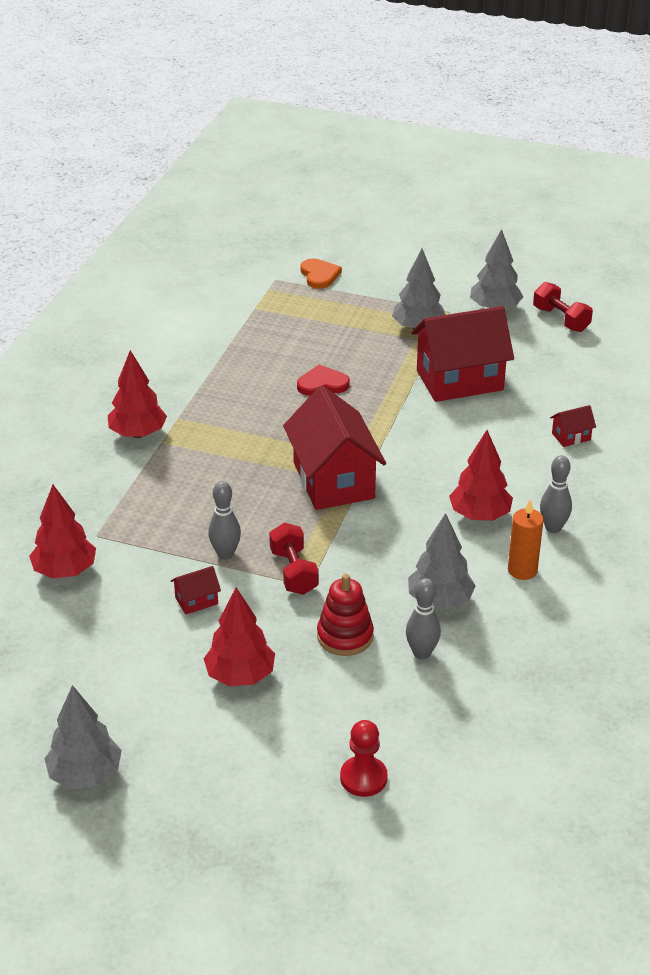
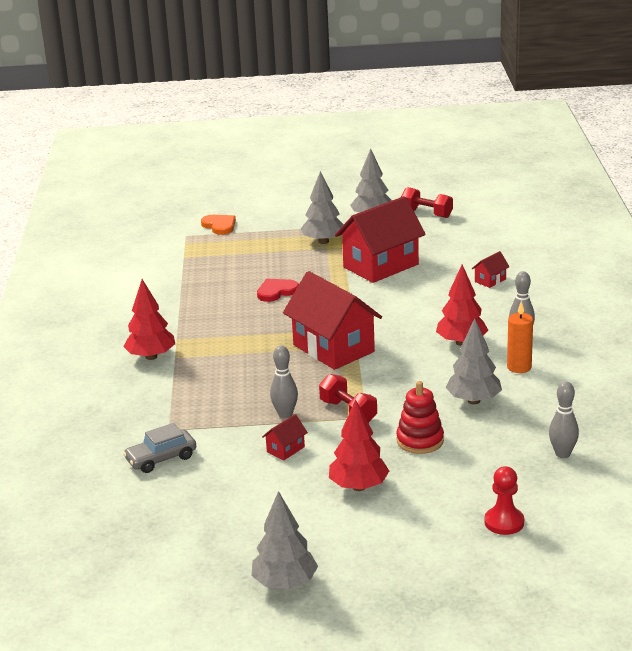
camera: 20 degrees left, 10 degrees down
red tree [29,485,96,579] -> grey car [123,423,196,473]
grey bowling pin [406,578,441,660] -> grey bowling pin moved to [549,382,579,458]

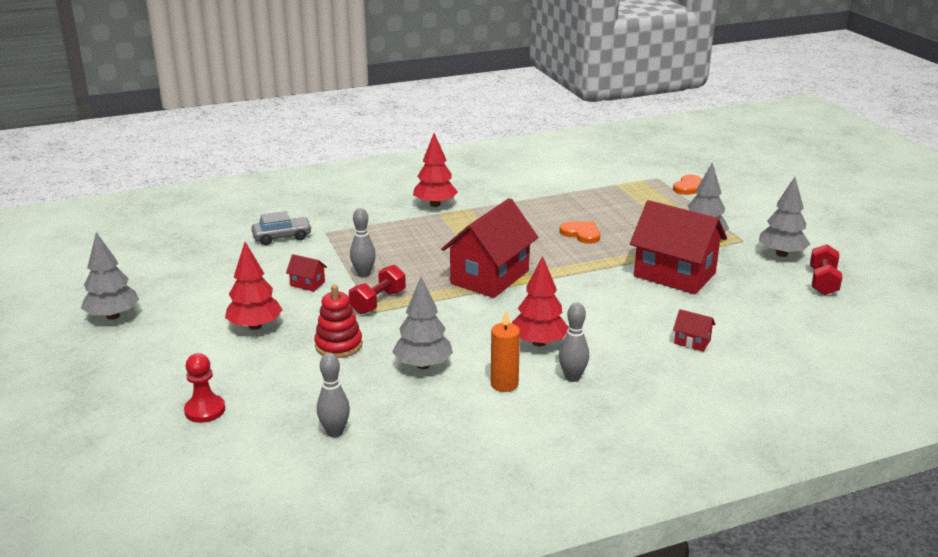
camera: 70 degrees right, 0 degrees up
grey car [123,423,196,473] -> grey car turned 120 degrees clockwise [251,211,312,245]
red heart [257,279,299,302] -> orange heart [559,222,600,244]

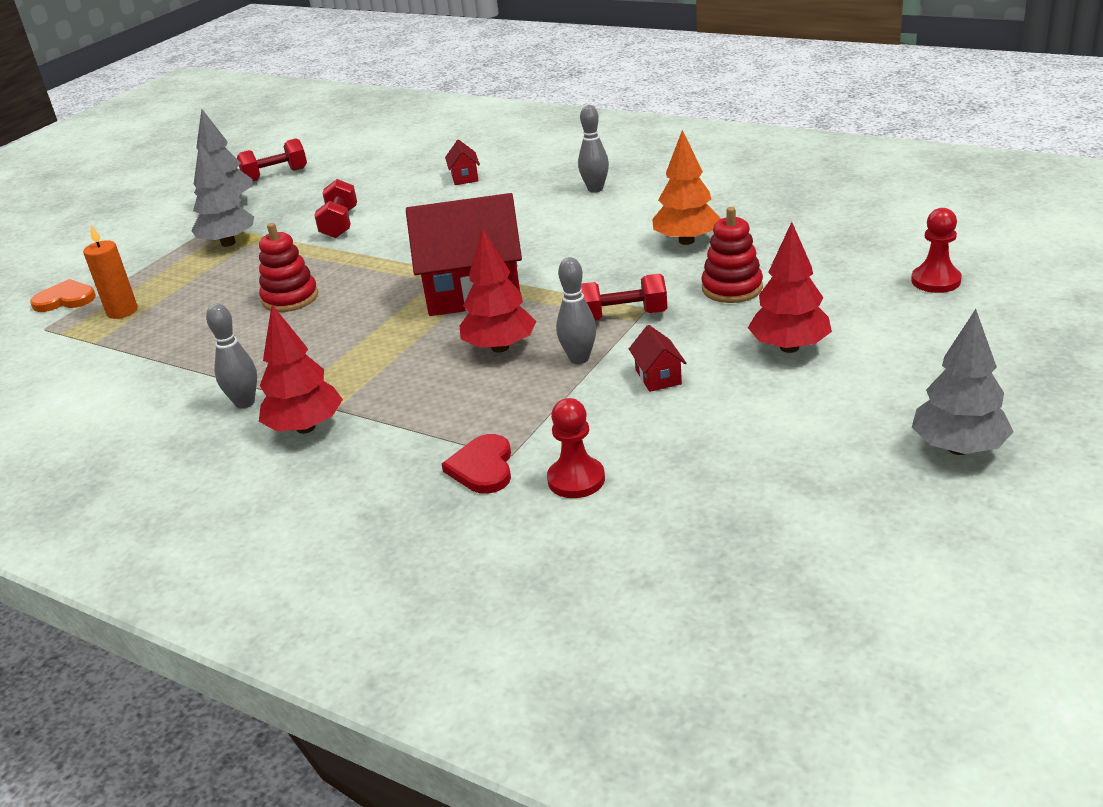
camera: 125 degrees left, 5 degrees up
grey car [251,211,312,245] -> red pawn [547,398,605,498]
grey bowling pin [317,353,350,438] -> grey bowling pin moved to [206,303,257,409]
grey tree [392,277,453,369] -> orange tree [652,130,721,245]
orange candle [491,311,520,392] -> orange candle moved to [83,225,138,319]
red tree [512,256,569,346] -> red tree moved to [460,228,537,353]
orange heart [559,222,600,244] -> red stacking toy [259,223,318,312]
red house [630,200,727,294] -> red dumbbell [314,179,357,238]
none -> red heart [442,434,511,494]

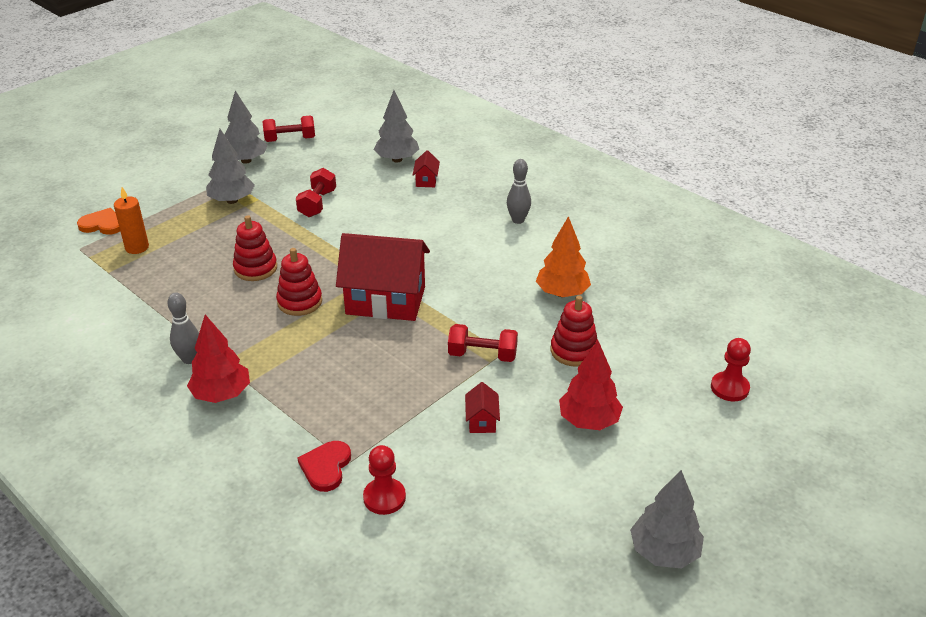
camera: 10 degrees right, 5 degrees up
red tree [460,228,537,353] -> none
grey bowling pin [556,257,596,364] -> none
none -> red stacking toy [276,248,322,316]
none -> grey tree [374,90,419,163]

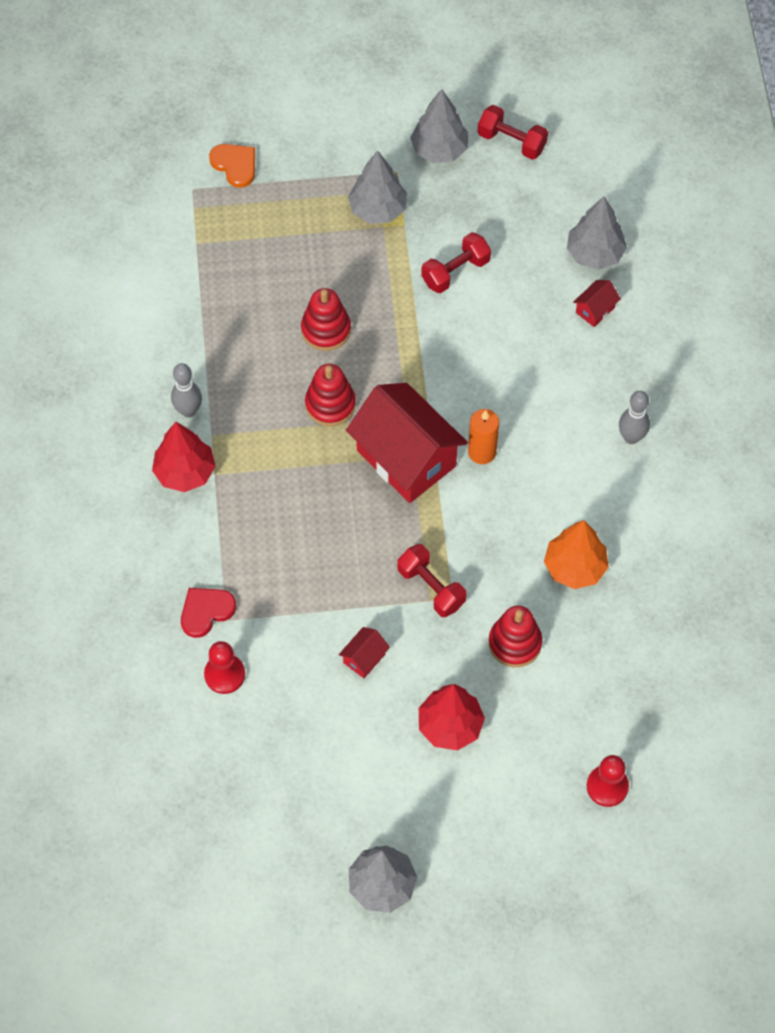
camera: 40 degrees right, 25 degrees up
orange candle [114,187,149,254] -> orange candle moved to [468,409,499,464]

